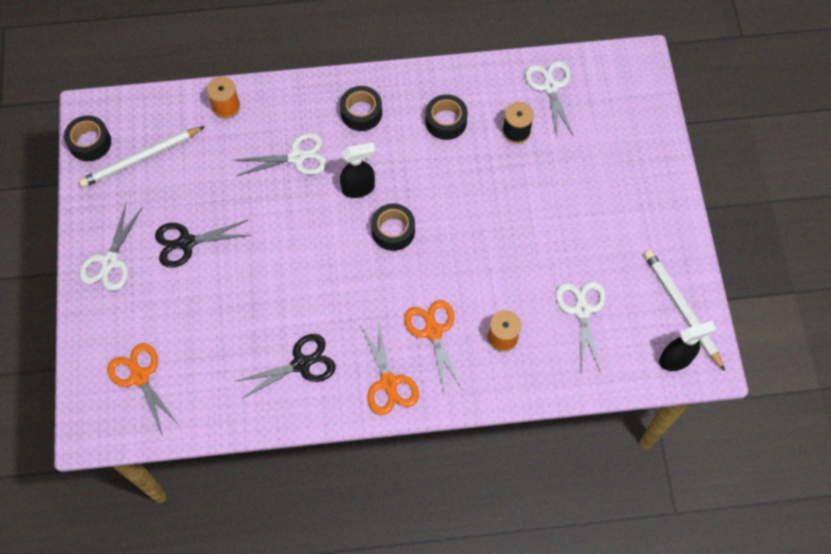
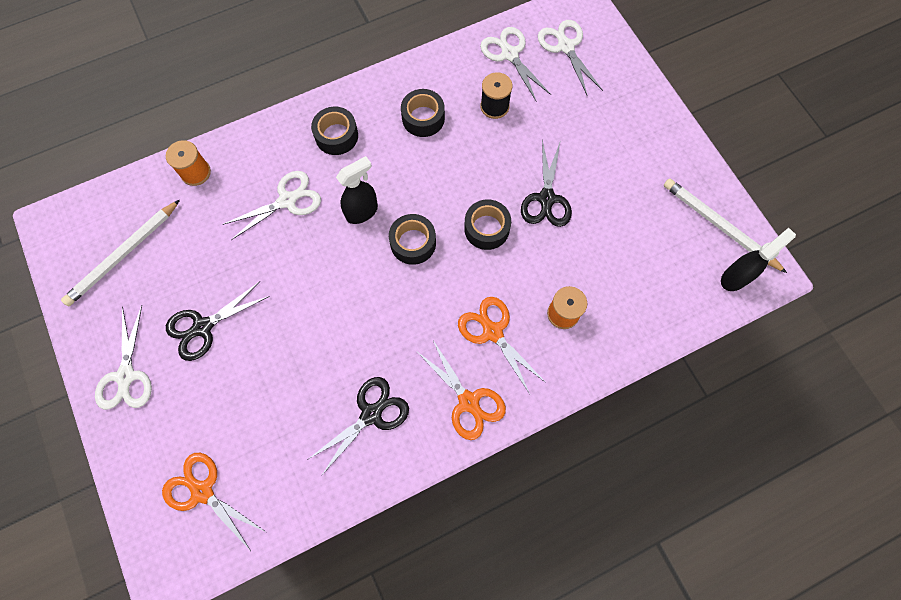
camera: 20 degrees left, 5 degrees up
black tape [64,116,111,161] -> black tape moved to [464,200,511,250]
white scissors [556,281,606,373] -> white scissors moved to [538,20,603,95]
none -> black scissors [521,140,572,227]

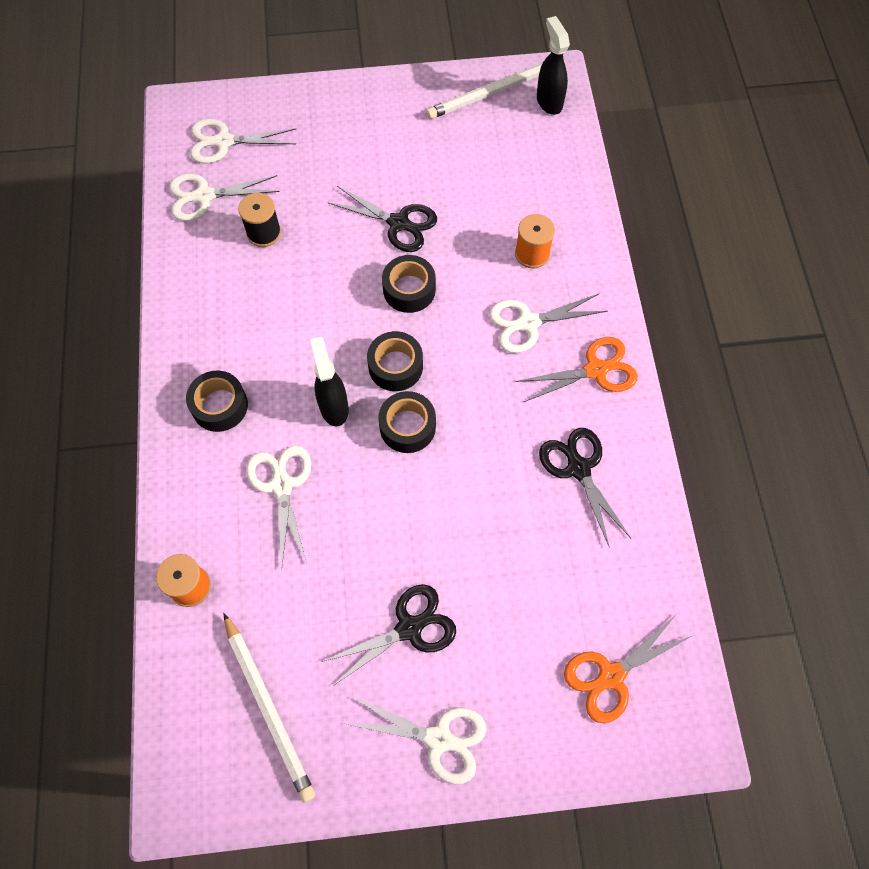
camera: 70 degrees left, 5 degrees down
black scissors [166,281,270,361] -> black scissors turned 105 degrees counterclockwise [322,584,456,686]
black tape [401,89,445,137] -> black tape moved to [378,391,436,453]
orange scissors [458,297,546,394] -> white scissors [489,293,608,353]

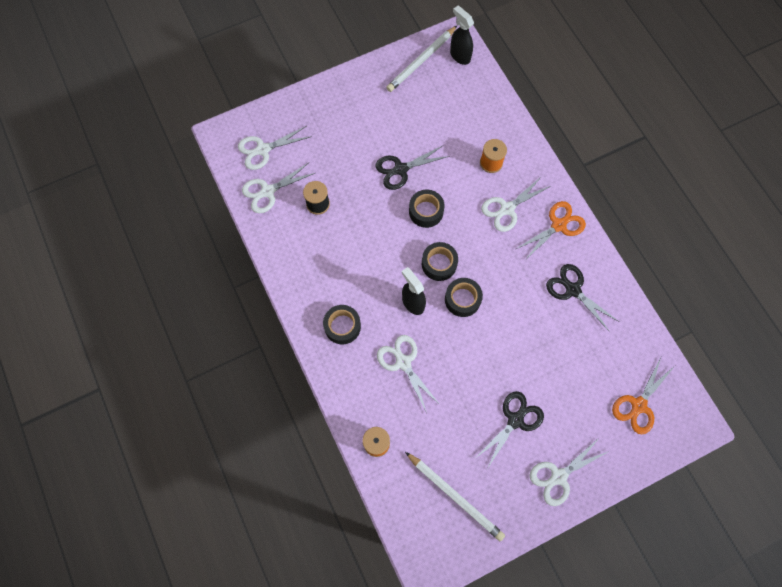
camera: 20 degrees left, 5 degrees up
black scissors [327,186,437,252] -> black scissors turned 150 degrees clockwise [375,145,450,190]
white scissors [347,697,487,784] -> white scissors turned 150 degrees clockwise [529,437,609,506]

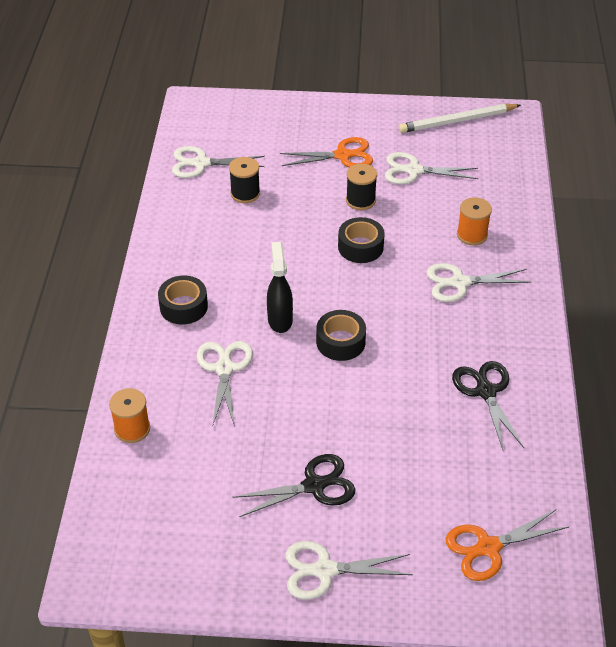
camera: 30 degrees right, 25 degrees down
white scissors [238,126,312,170] -> white scissors moved to [385,152,478,184]
black scissors [375,145,450,190] -> black spool [346,164,377,210]
white pencil [405,452,505,541] -> none
black tape [422,242,458,281] -> none
black spray bottle [450,6,474,65] -> none
orange scissors [516,201,586,259] -> orange scissors moved to [280,137,373,168]

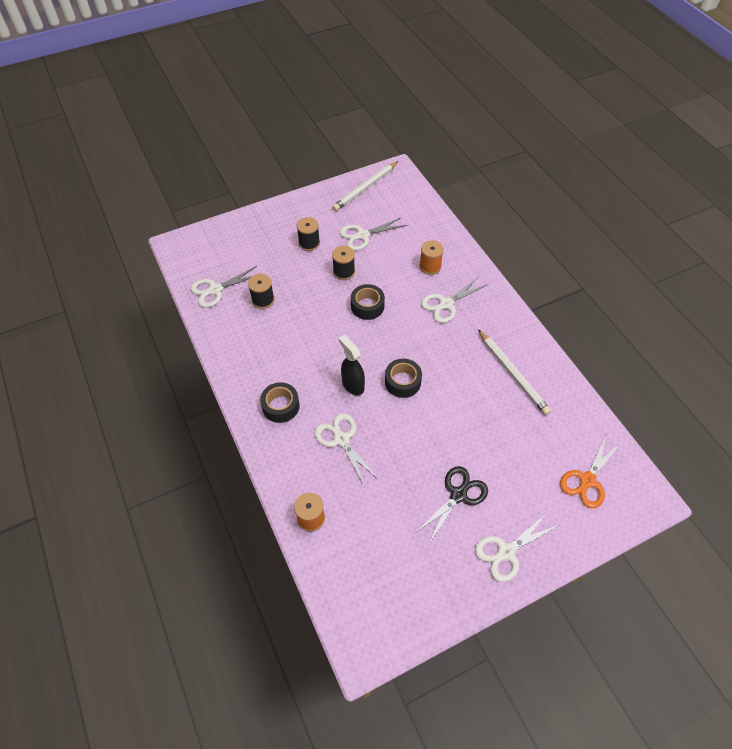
camera: 30 degrees left, 10 degrees up
orange scissors [280,137,373,168] -> black spool [297,217,320,251]
black scissors [452,361,524,450] -> white pencil [478,330,551,415]

